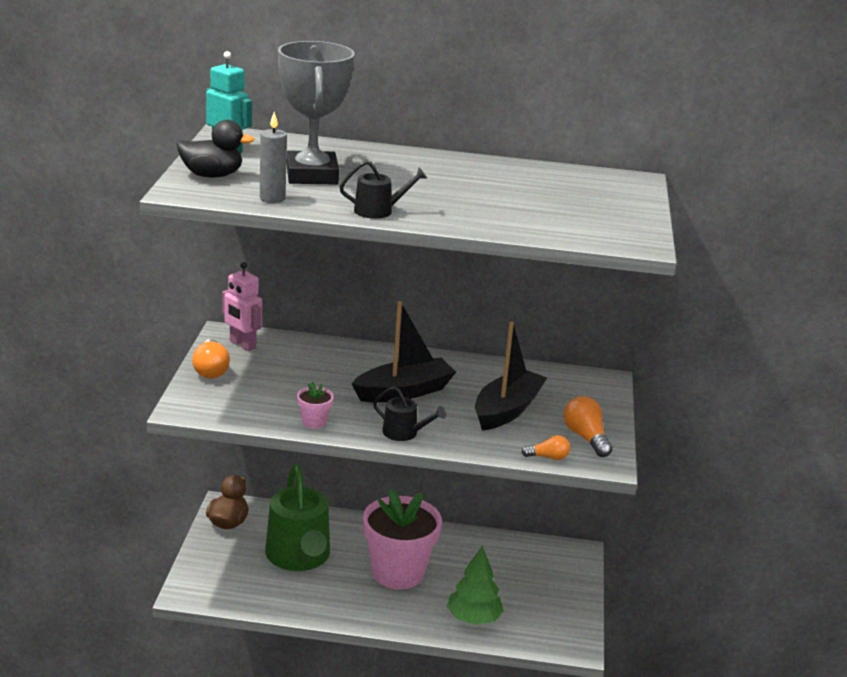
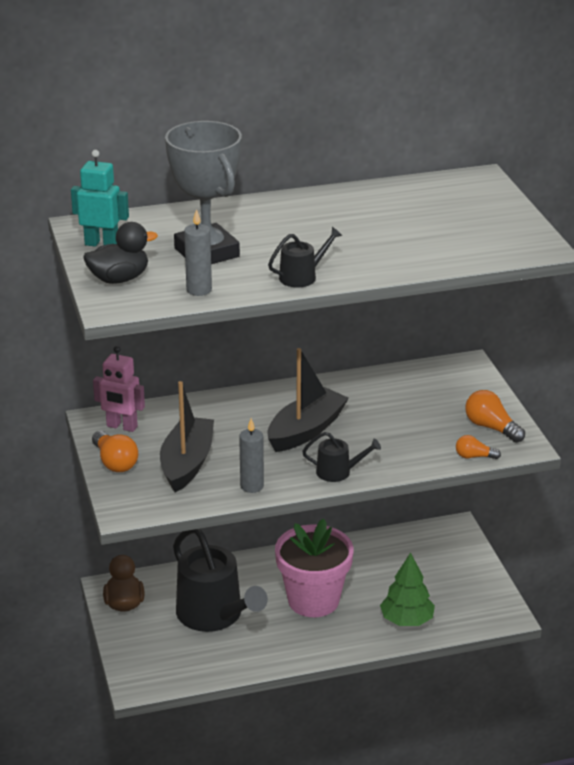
camera: 20 degrees left, 5 degrees up
green watering can [265,464,330,571] -> black watering can [173,529,268,632]
pink flower pot [297,382,334,429] -> grey candle [239,418,264,493]
black boat [475,321,547,431] -> black boat moved to [160,381,214,492]
orange light bulb [522,435,570,460] -> orange light bulb turned 150 degrees counterclockwise [456,435,501,459]

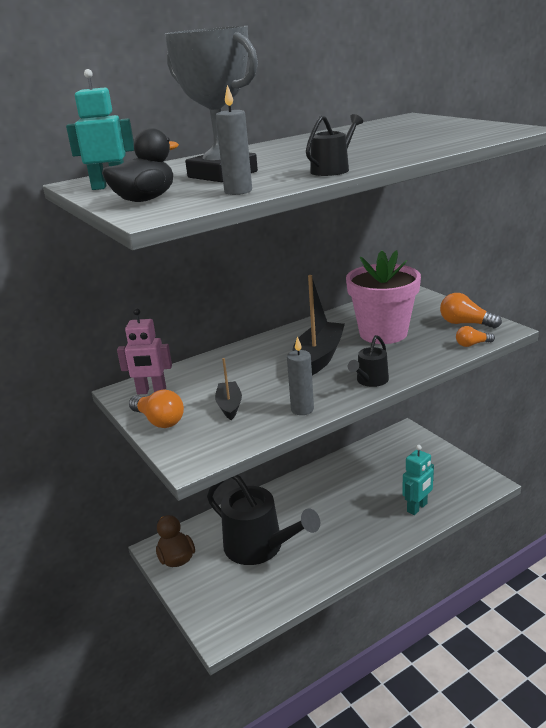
camera: 15 degrees left, 5 degrees down
black boat [160,381,214,492] -> black boat [215,358,242,420], size x0.56
pink flower pot [275,518,354,617] -> pink flower pot moved to [346,250,421,344]
black watering can [302,432,381,482] -> black watering can turned 135 degrees clockwise [348,335,389,387]
green tree [380,552,435,626] -> turquoise robot [403,445,434,515]

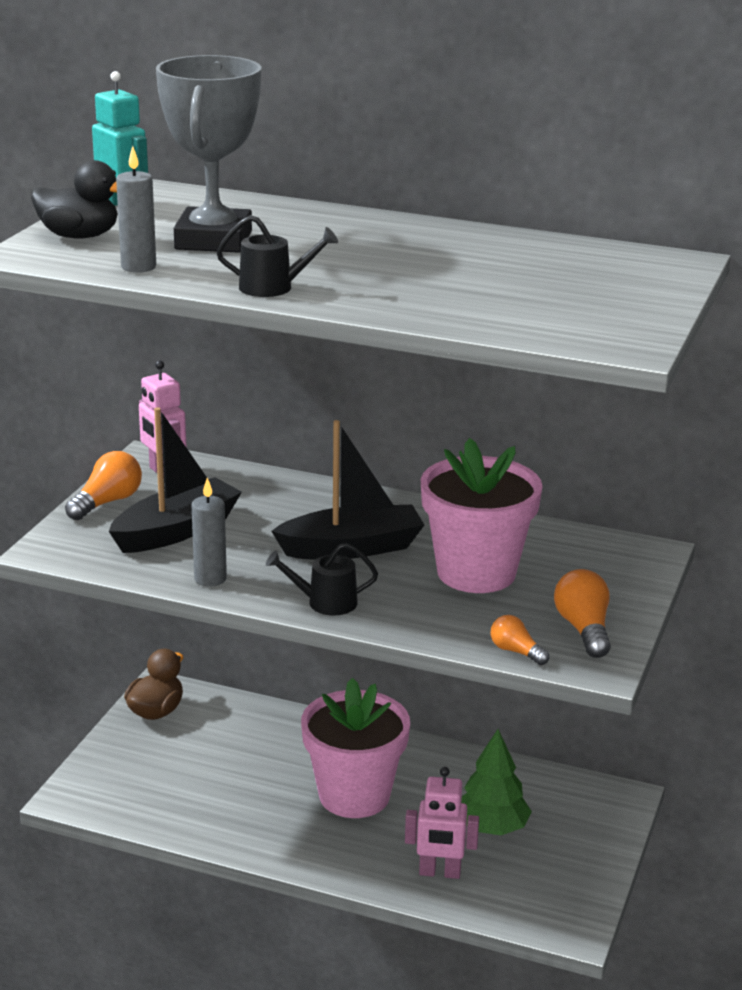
camera: 50 degrees right, 0 degrees up
orange light bulb [129,389,184,428] -> orange light bulb turned 150 degrees counterclockwise [65,451,142,520]
black watering can [207,475,320,565] -> none
black boat [215,358,242,420] -> black boat [109,407,242,553], size x1.79
turquoise robot [403,445,434,515] -> pink robot [405,767,479,879]
none -> pink flower pot [301,678,410,818]
none -> green tree [461,729,532,835]

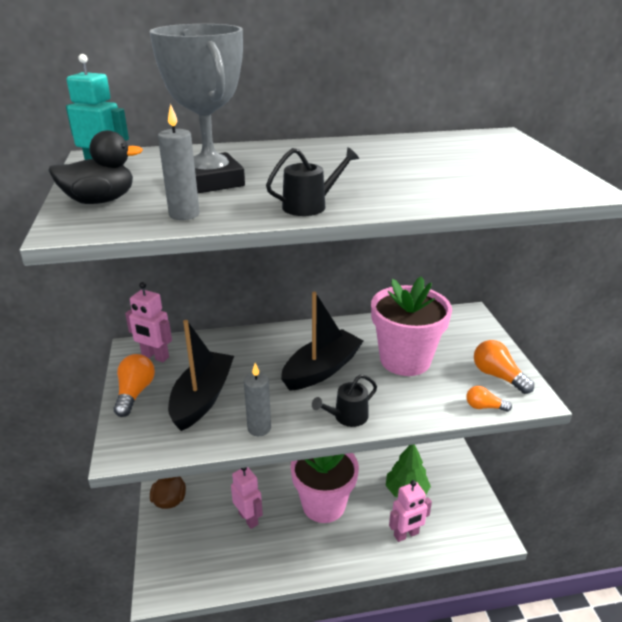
camera: 30 degrees left, 5 degrees up
none -> pink robot [231,467,263,529]

